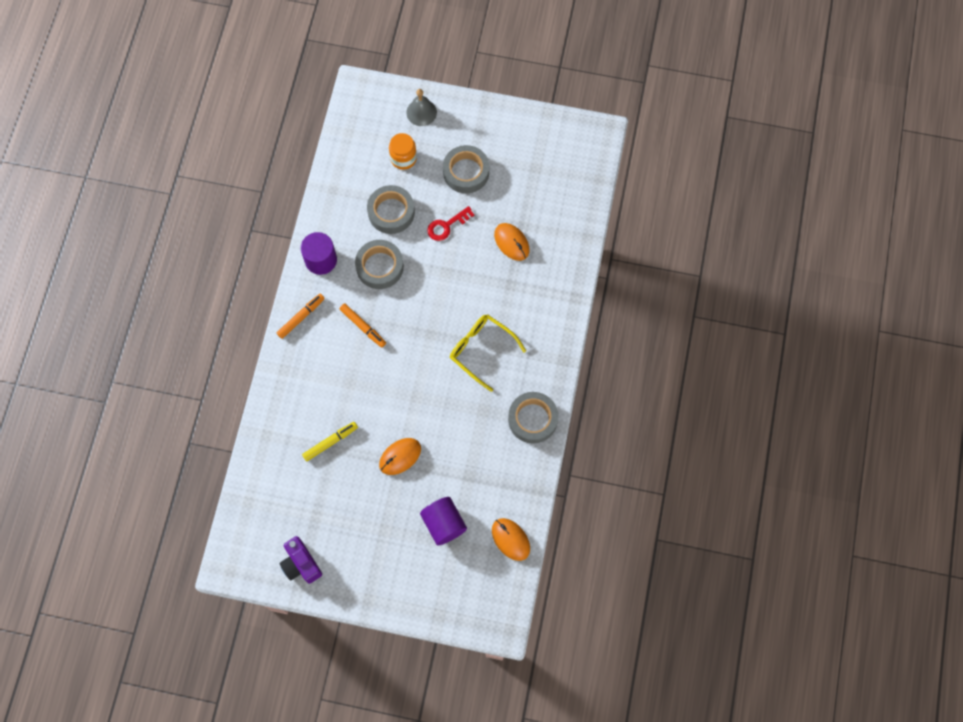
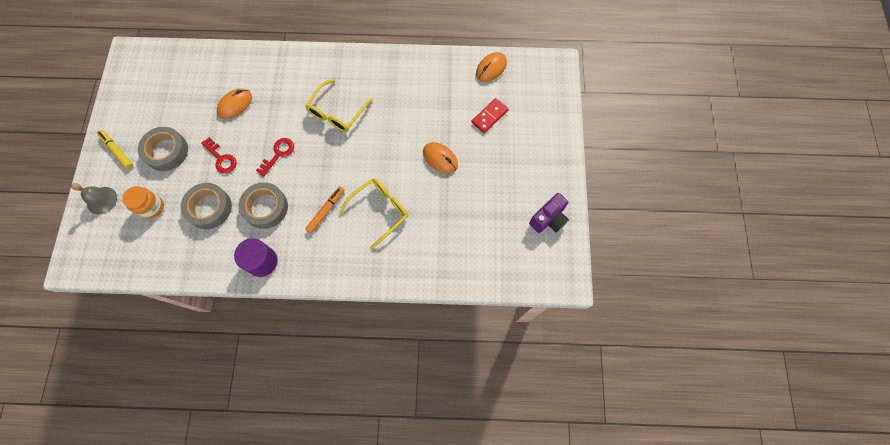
camera: 100 degrees left, 0 degrees up
orange marker [277,294,325,339] -> none
yellow marker [302,422,358,461] -> yellow marker moved to [97,130,133,169]
purple cylinder [420,497,467,545] -> red domino [471,98,509,133]
grey tape [508,392,558,444] -> none
none -> red key [256,138,294,177]
none -> yellow glasses [339,178,408,250]

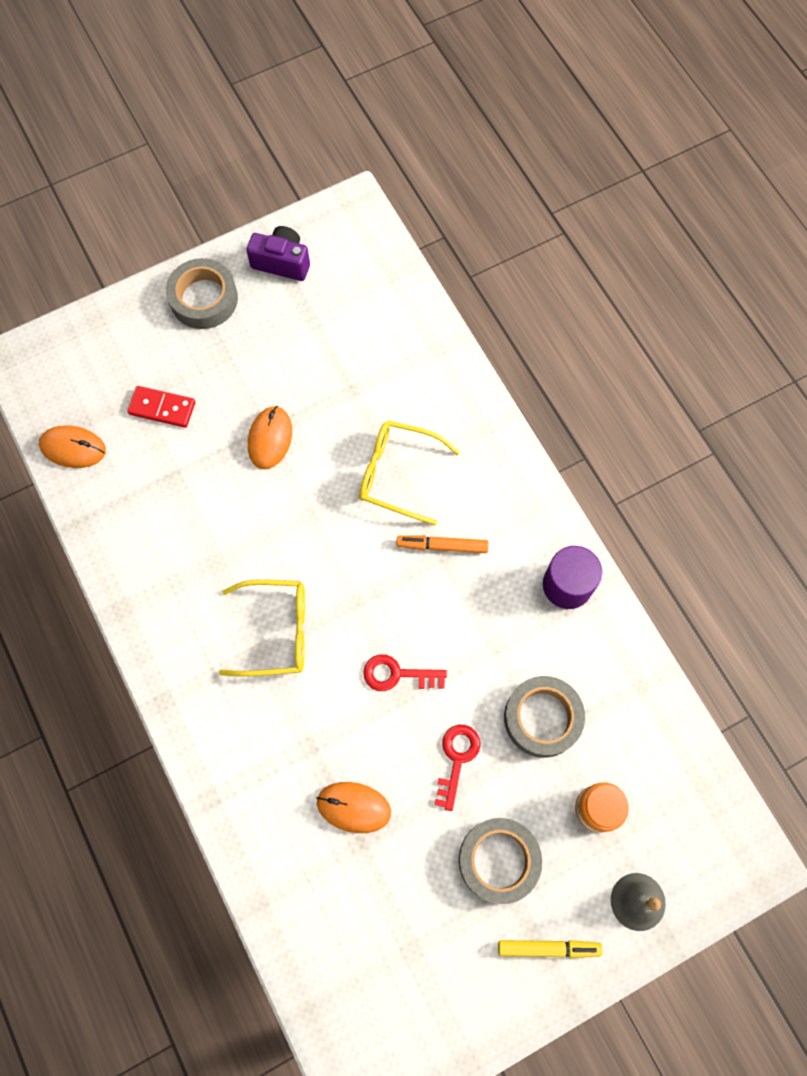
camera: 120 degrees left, 0 degrees up
yellow marker [97,130,133,169] -> yellow marker turned 105 degrees counterclockwise [498,940,603,958]
grey tape [239,182,288,229] -> grey tape moved to [166,258,238,329]

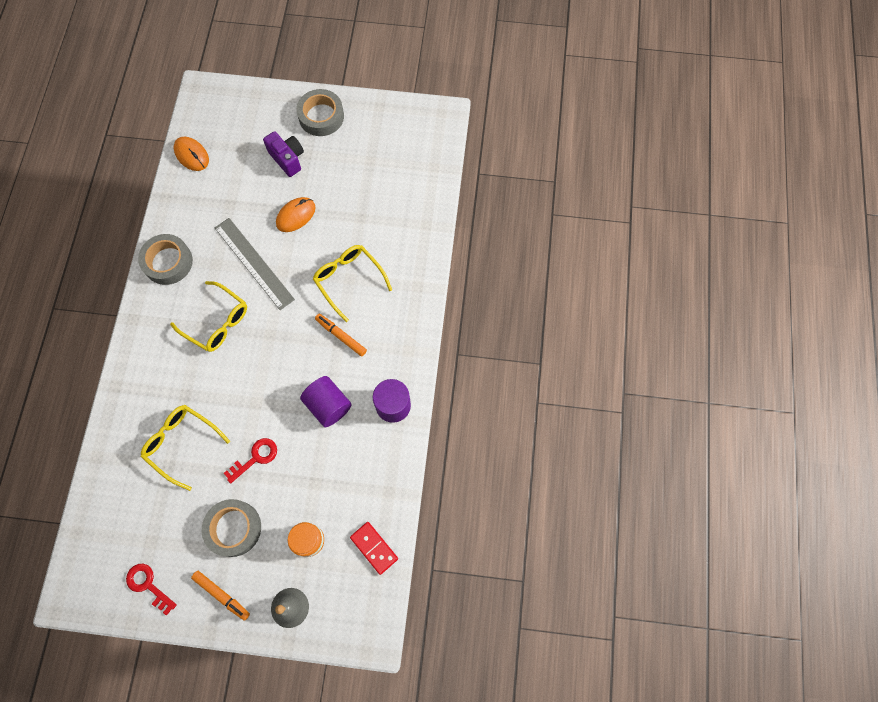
camera: 35 degrees right, 0 degrees up
red domino [127,386,195,428] -> red domino moved to [350,522,398,575]
purple camera [246,226,310,281] -> purple camera moved to [263,131,304,177]
orange mouse [317,782,391,833] -> yellow glasses [141,405,230,491]
red key [363,654,447,691] -> red key moved to [126,564,177,615]
yellow marker [498,940,603,958] -> orange marker [191,571,250,621]
grey tape [504,676,585,758] -> grey tape moved to [138,234,193,285]
none -> grey ruler [214,218,295,310]
none -> purple cylinder [300,376,352,427]

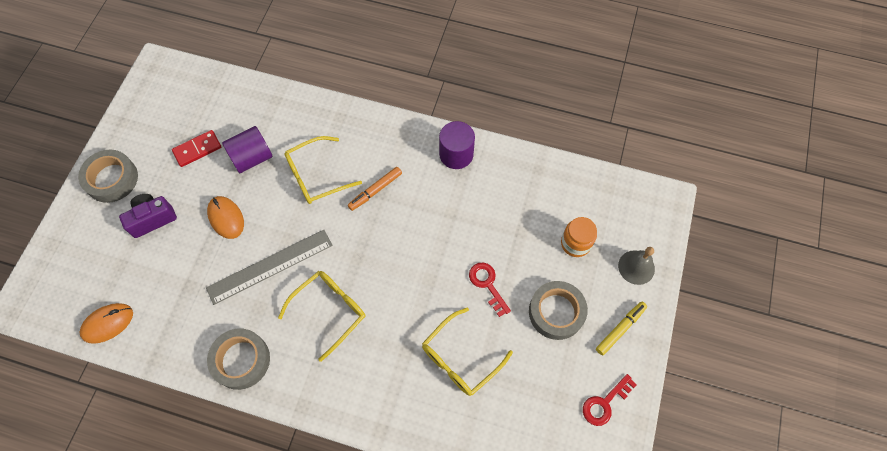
camera: 80 degrees left, 5 degrees down
orange marker [191,571,250,621] -> yellow marker [596,302,647,355]
purple cylinder [300,376,352,427] -> purple cylinder moved to [222,126,273,173]
red domino [350,522,398,575] -> red domino moved to [172,130,221,167]

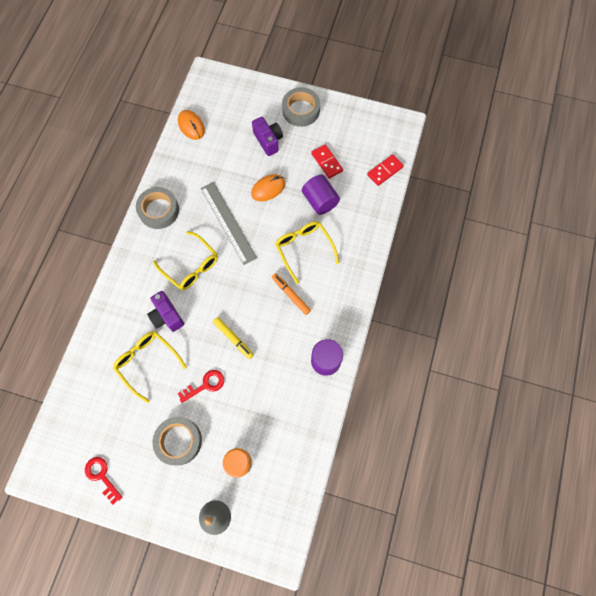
camera: 90 degrees right, 5 degrees up
yellow marker [596,302,647,355] -> yellow marker moved to [213,317,254,359]
none -> purple camera [147,291,184,332]
none -> red domino [367,154,404,186]

